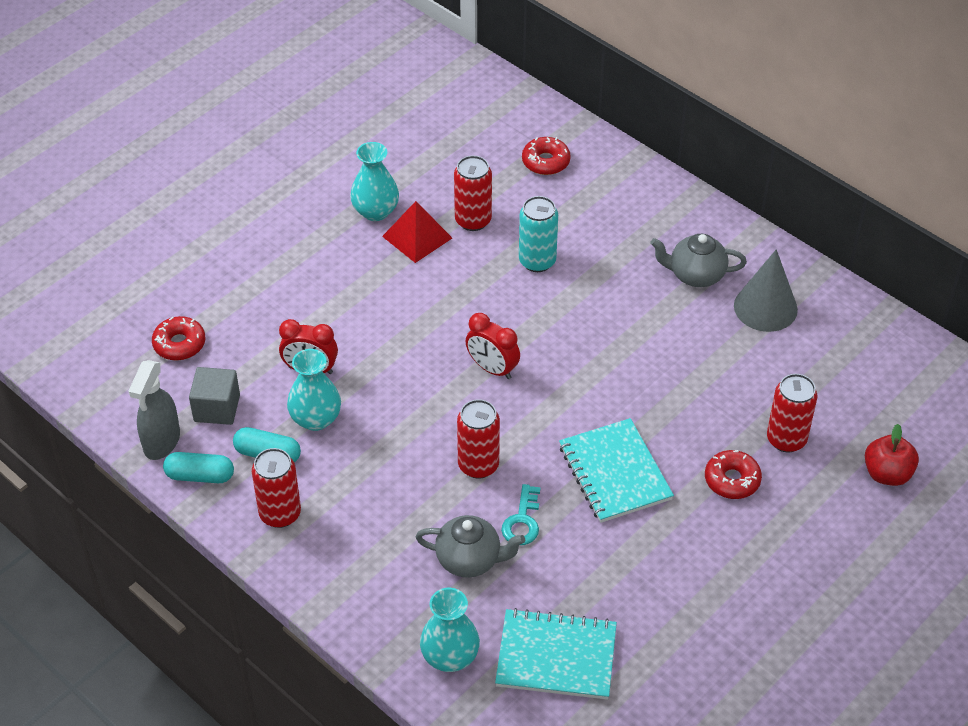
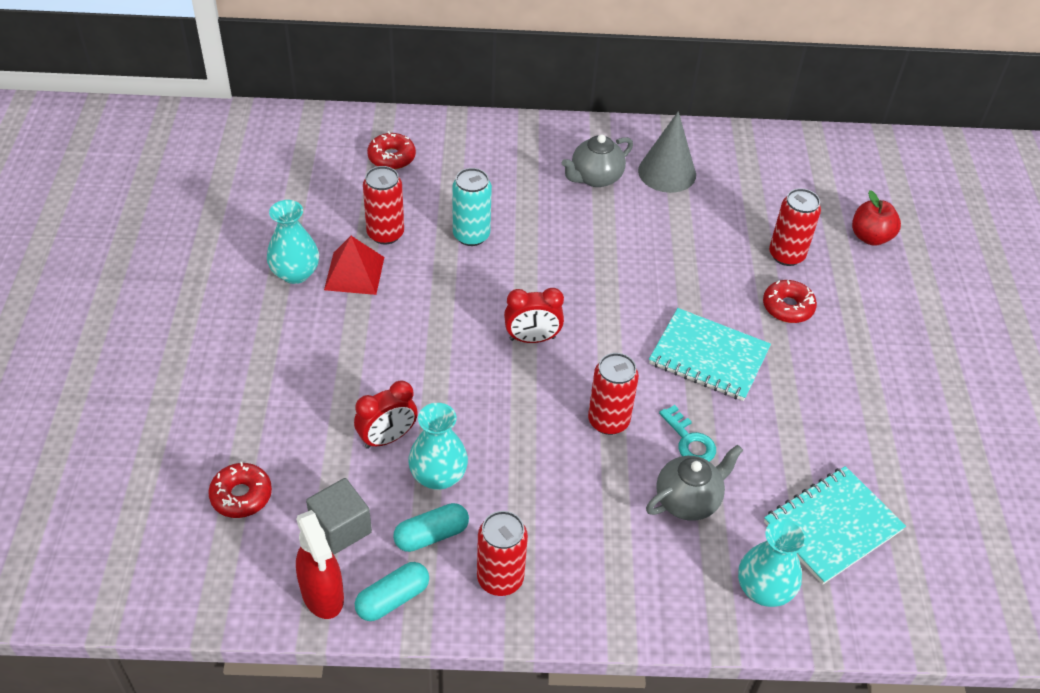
camera: 45 degrees left, 0 degrees up
grey spray bottle [128,360,180,460] -> red spray bottle [296,510,344,619]

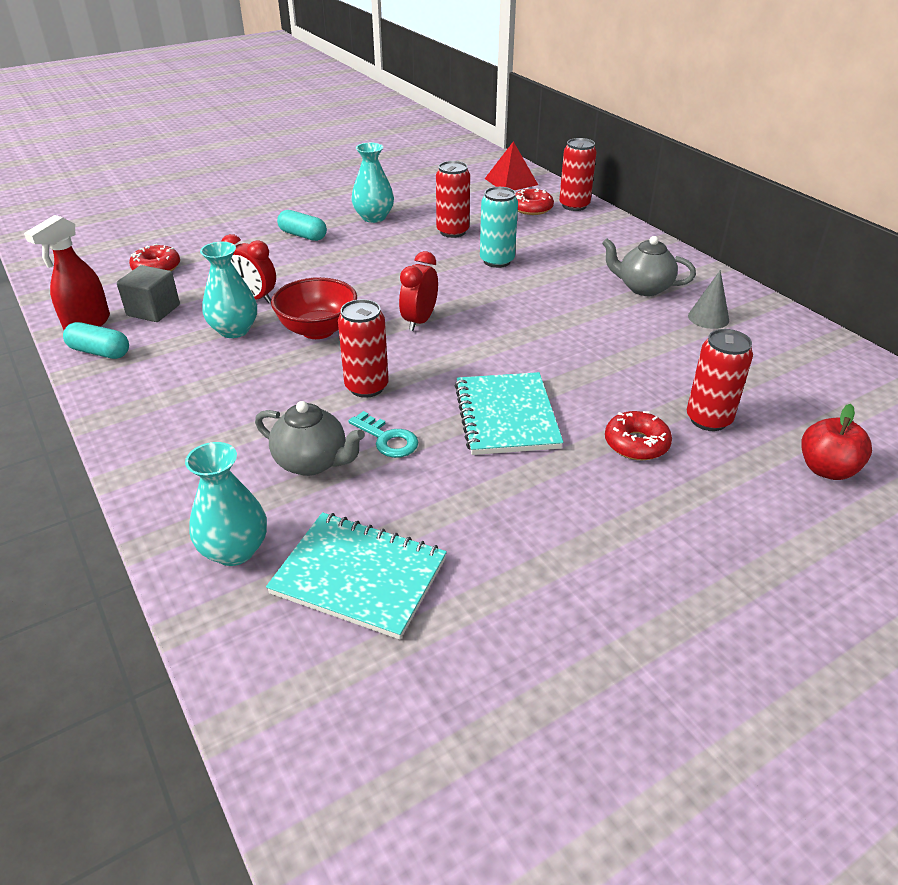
camera: 60 degrees right, 10 degrees down
red pyramid [324,236,384,295] -> red pyramid moved to [485,141,538,190]
turquoise capsule [393,503,469,552] -> turquoise capsule moved to [277,210,327,241]
red can [477,511,528,596] -> red can moved to [559,138,597,211]
red clock [504,288,564,343] -> red clock turned 60 degrees clockwise [399,251,438,331]
grey cone [638,111,696,193] -> grey cone [688,270,729,329], size x0.62
turquoise key [659,405,716,462] -> turquoise key turned 75 degrees counterclockwise [348,411,418,458]
none -> red bowl [271,277,357,339]

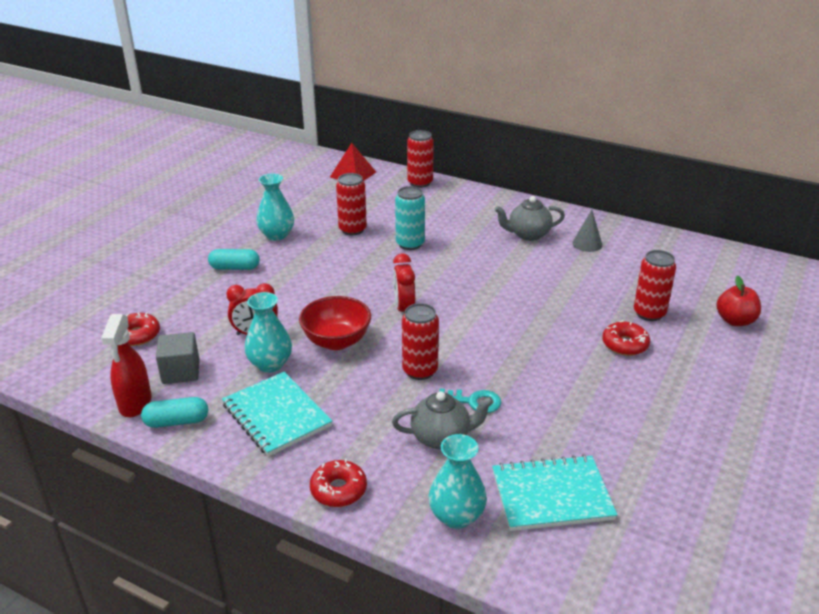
camera: 30 degrees left, 5 degrees down
turquoise notebook [455,372,563,455] -> turquoise notebook moved to [222,372,332,457]
red donut [515,188,554,215] -> red donut moved to [310,459,367,507]

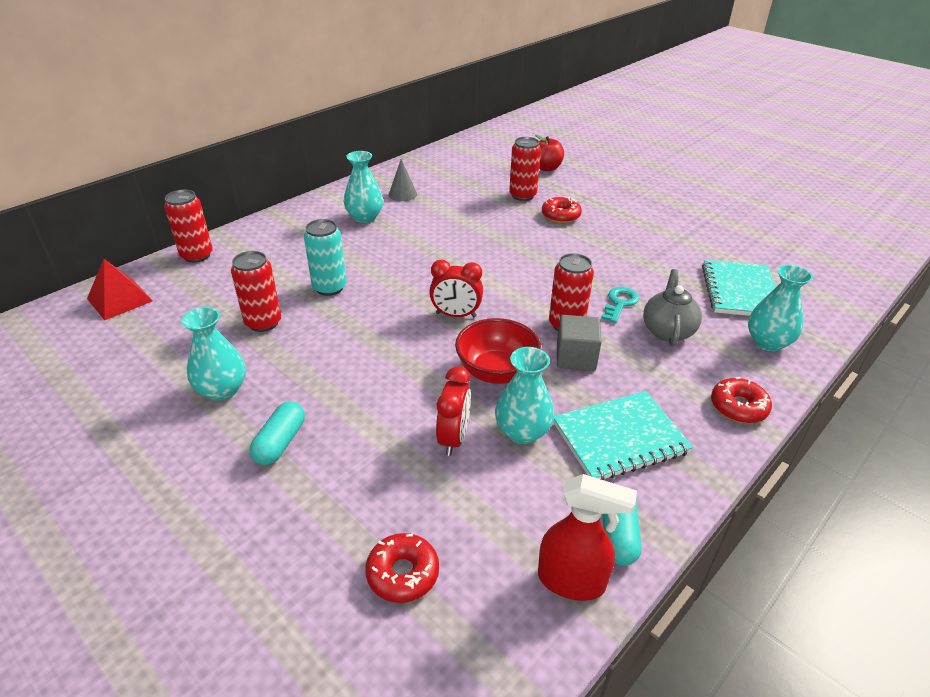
camera: 75 degrees left, 5 degrees up
grey cube [156,332,199,384] -> grey cube moved to [557,315,602,371]
grey teapot [495,196,565,241] -> turquoise vase [344,151,383,223]

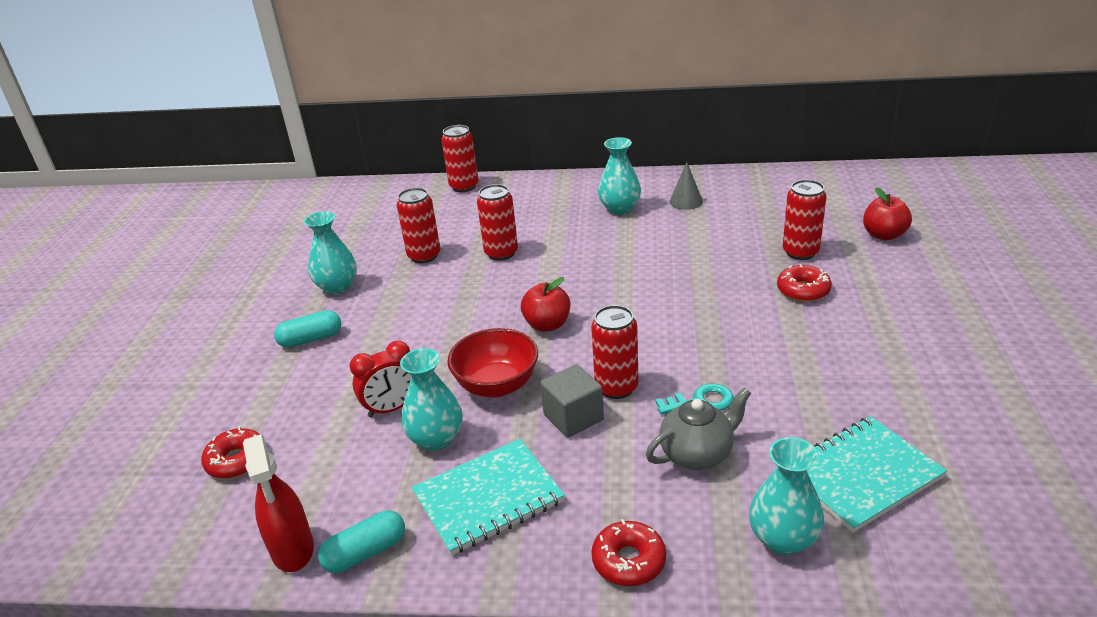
camera: 55 degrees right, 5 degrees down
red pyramid [87,259,153,320] -> none
turquoise can [304,219,346,296] -> red can [477,184,518,261]
red clock [429,260,483,317] -> red apple [521,277,570,332]
turquoise notebook [553,391,693,480] -> turquoise notebook turned 60 degrees counterclockwise [412,439,565,556]

